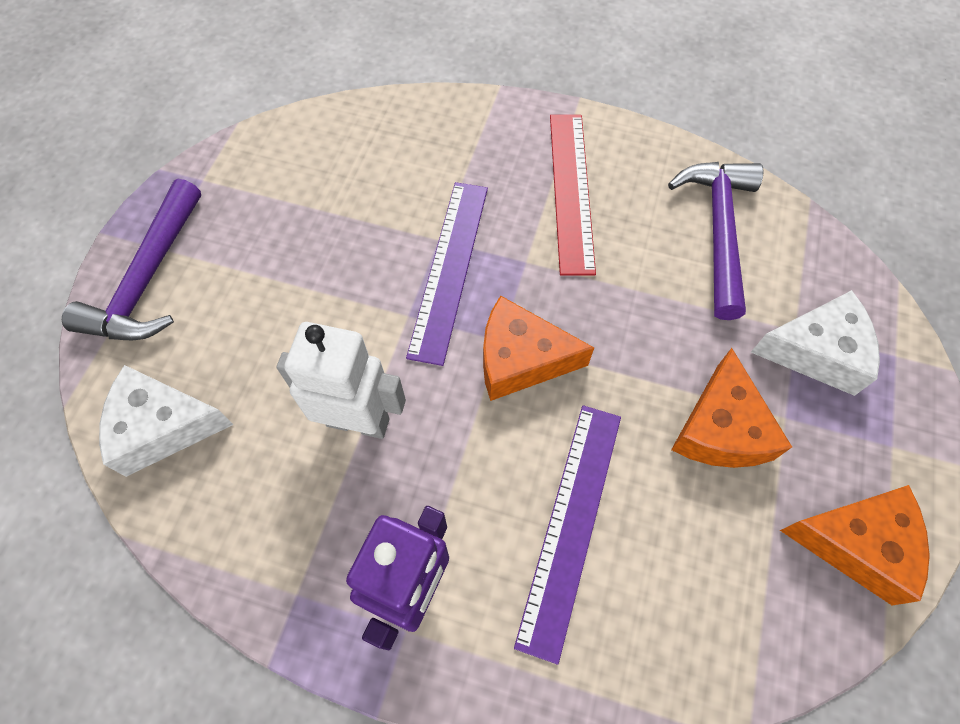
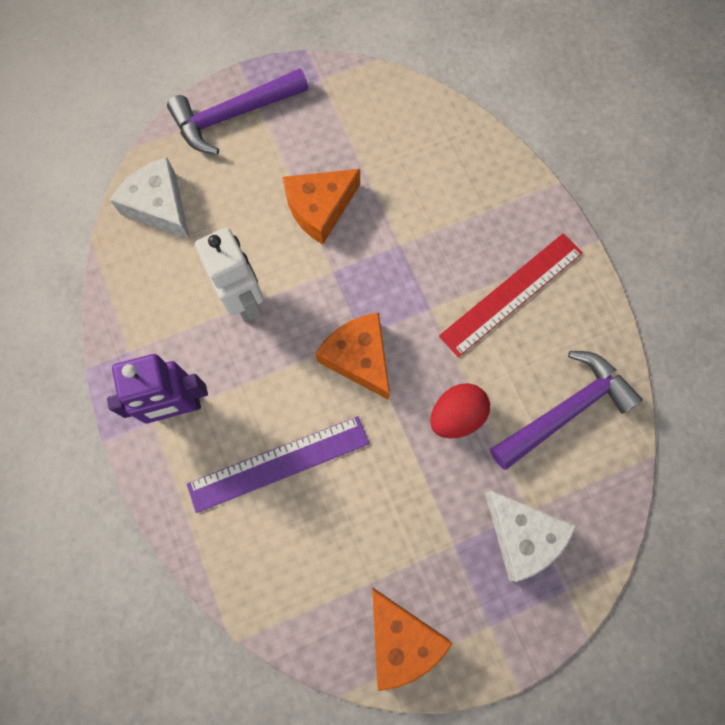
camera: 50 degrees right, 10 degrees up
purple ruler [406,182,488,366] -> none
orange cheese [671,348,792,468] -> orange cheese moved to [282,169,360,245]
none -> red egg [430,383,490,438]

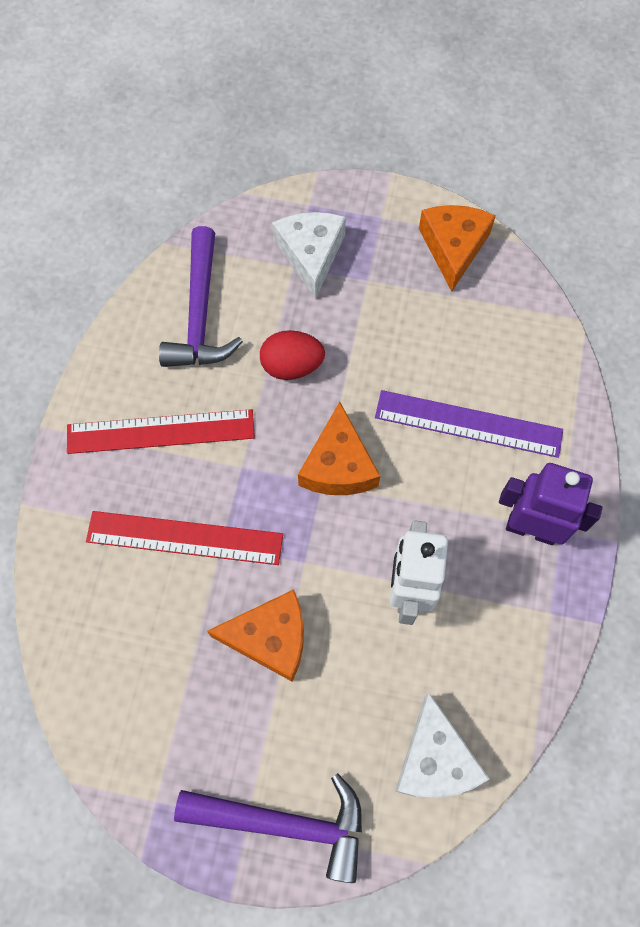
camera: 145 degrees left, 5 degrees down
purple hammer [490,351,643,470] -> purple hammer turned 90 degrees counterclockwise [159,226,243,367]
none -> red ruler [86,511,283,565]

